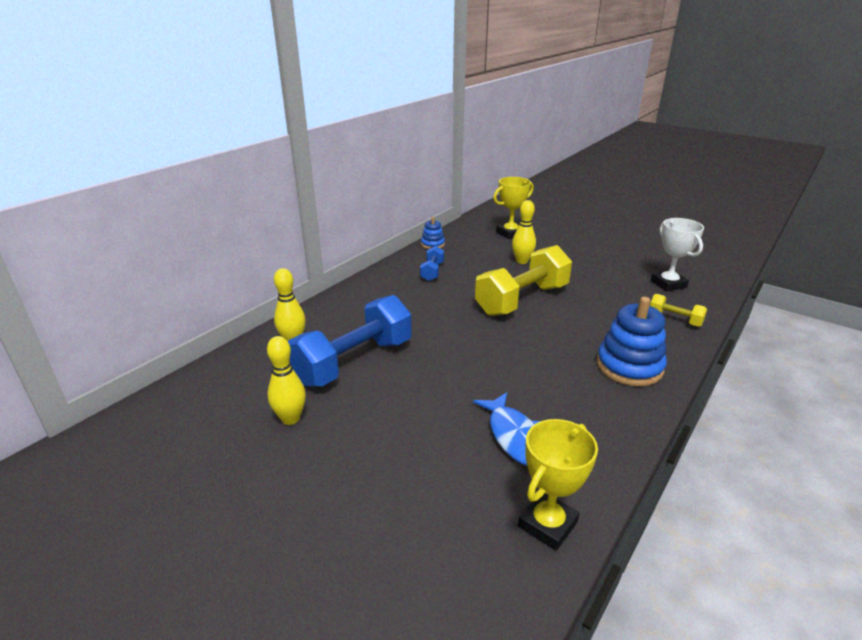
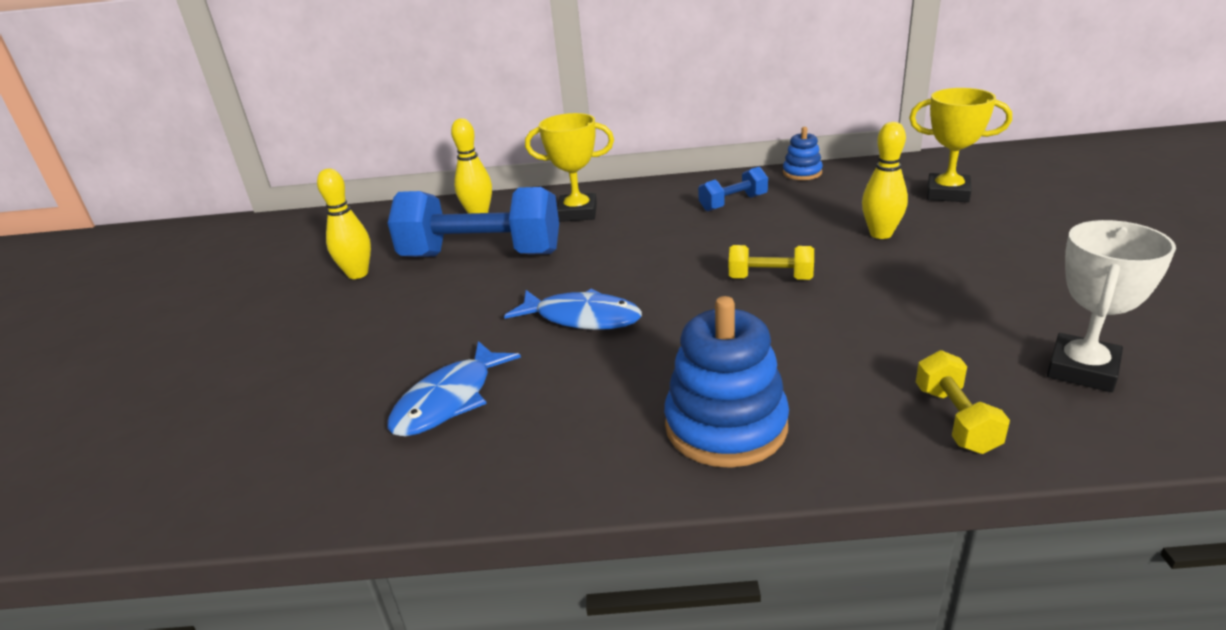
camera: 55 degrees right, 0 degrees up
yellow dumbbell [475,245,572,316] -> yellow dumbbell [729,245,814,280], size x0.47
yellow trophy [518,419,598,551] -> yellow trophy moved to [525,113,614,222]
none -> blue fish [504,289,642,330]

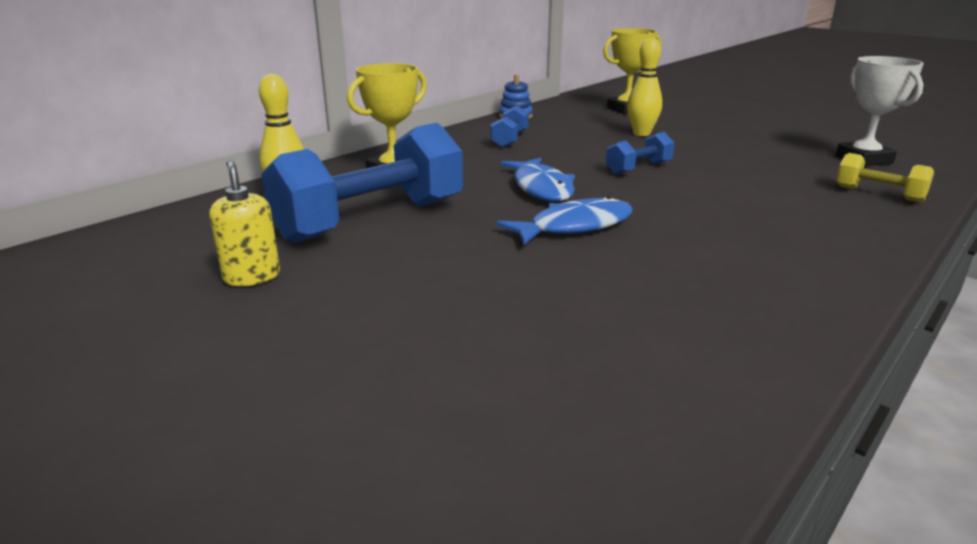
camera: 50 degrees left, 5 degrees down
yellow bowling pin [317,169,371,279] -> yellow soap dispenser [209,160,280,286]
blue fish [387,341,521,436] -> blue fish moved to [501,158,575,201]
blue stacking toy [664,296,789,468] -> none
yellow dumbbell [729,245,814,280] -> blue dumbbell [606,132,675,175]

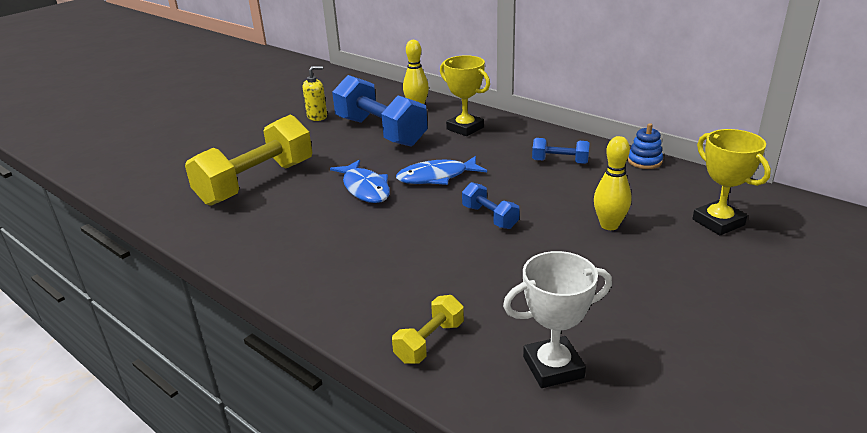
camera: 90 degrees right, 5 degrees up
none -> yellow dumbbell [185,115,312,206]

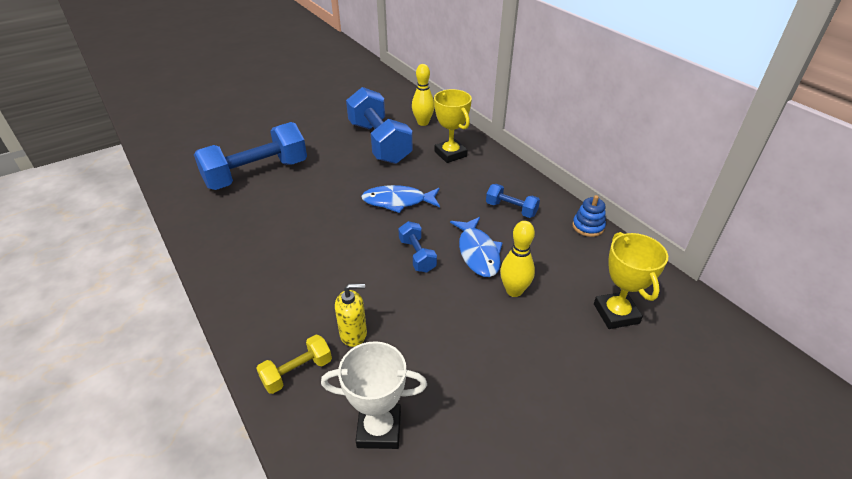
camera: 15 degrees right, 10 degrees up
yellow dumbbell [185,115,312,206] -> blue dumbbell [194,122,307,190]
yellow soap dispenser [303,66,327,121] -> yellow soap dispenser moved to [335,284,367,347]
blue fish [330,160,390,203] -> blue fish moved to [450,217,503,277]

